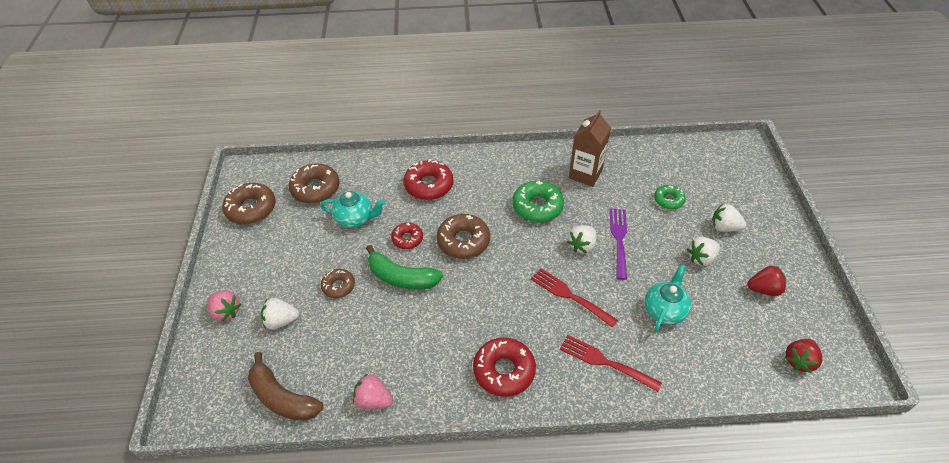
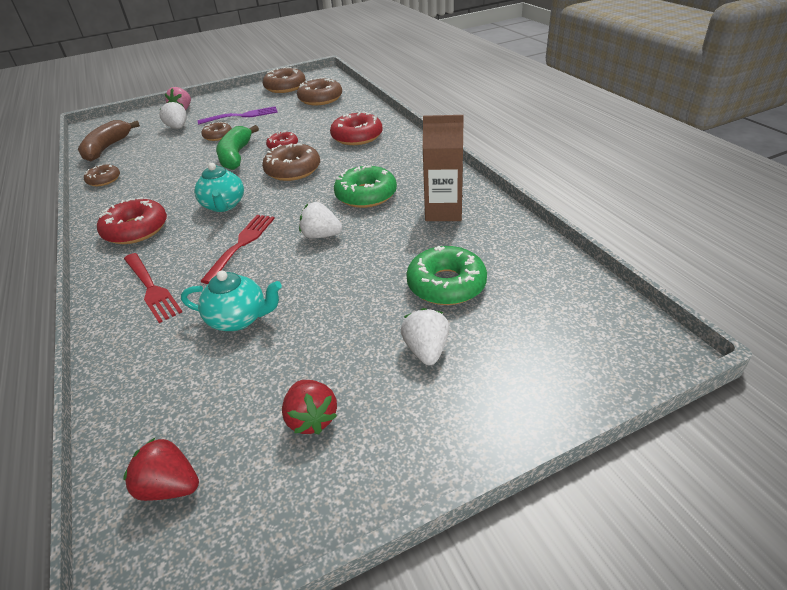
camera: 70 degrees right, 10 degrees down
turquoise teapot [320,191,385,228] -> turquoise teapot moved to [194,163,244,212]
pink strawberry [353,373,393,409] -> brown donut [84,164,120,186]
red fork [560,335,662,392] -> red fork turned 135 degrees clockwise [124,253,182,323]
purple fork [610,209,627,280] -> purple fork moved to [198,106,278,125]
green donut [654,185,686,209] -> green donut [406,246,487,305], size x1.67
white strawberry [687,237,720,266] -> none

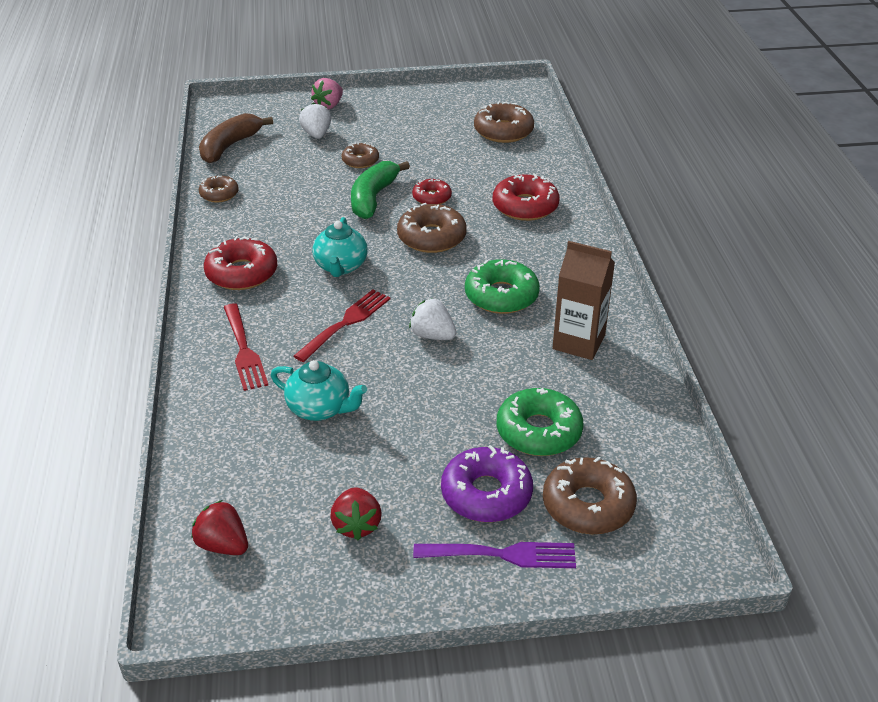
camera: 15 degrees right, 0 degrees up
purple fork [198,106,278,125] -> purple fork moved to [413,542,576,568]
brown donut [263,67,306,93] -> brown donut moved to [543,456,637,534]
white strawberry [401,308,449,365] -> purple donut [441,445,533,522]

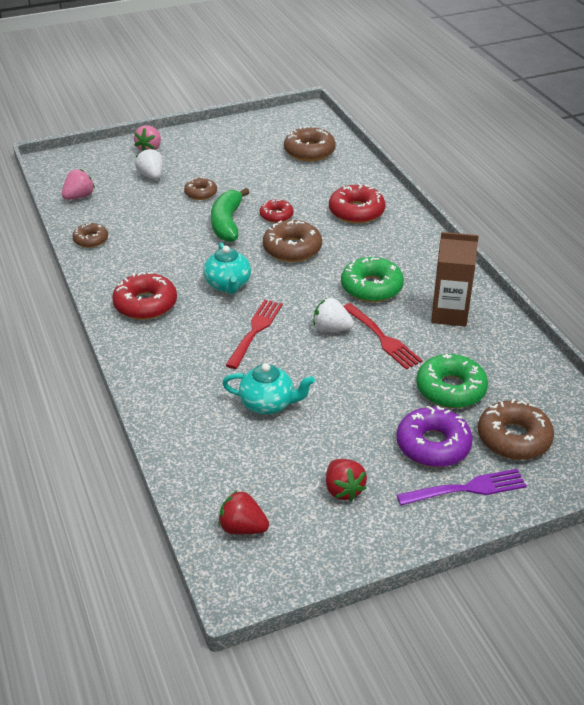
camera: 15 degrees left, 0 degrees up
brown banana [199,113,273,163] -> pink strawberry [62,169,95,200]
red fork [224,303,269,391] -> red fork moved to [343,303,423,369]

